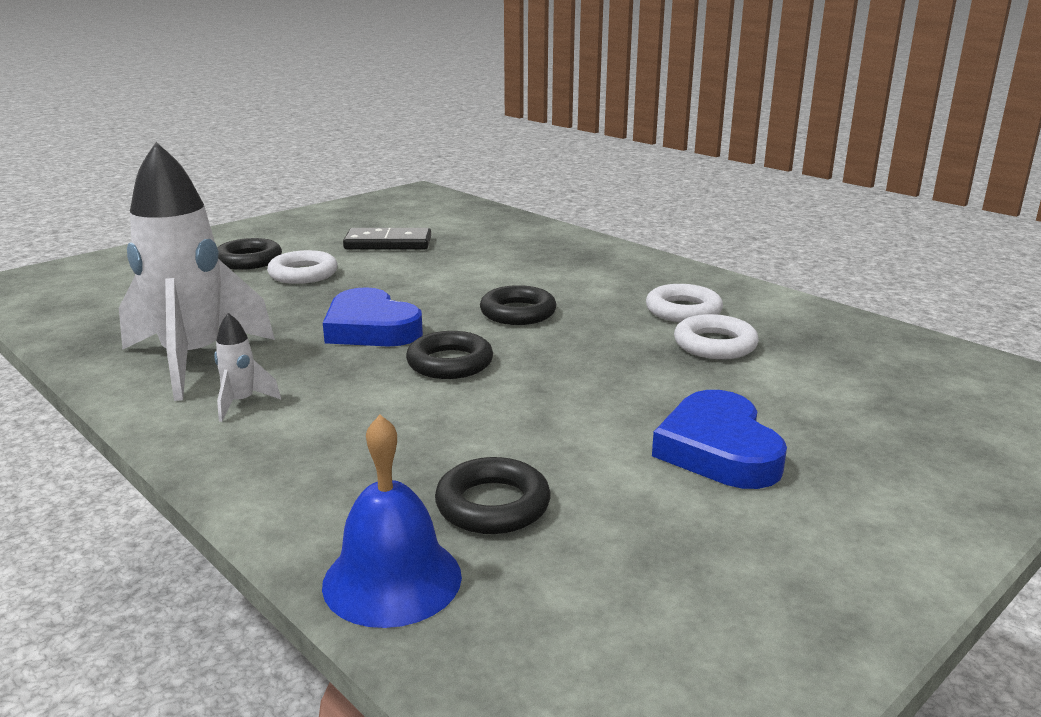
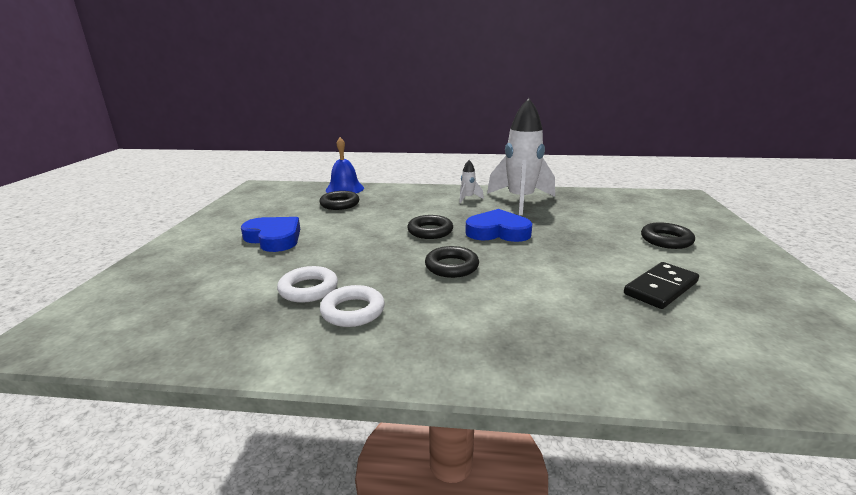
camera: 140 degrees right, 0 degrees up
white ring [267,250,338,284] -> none

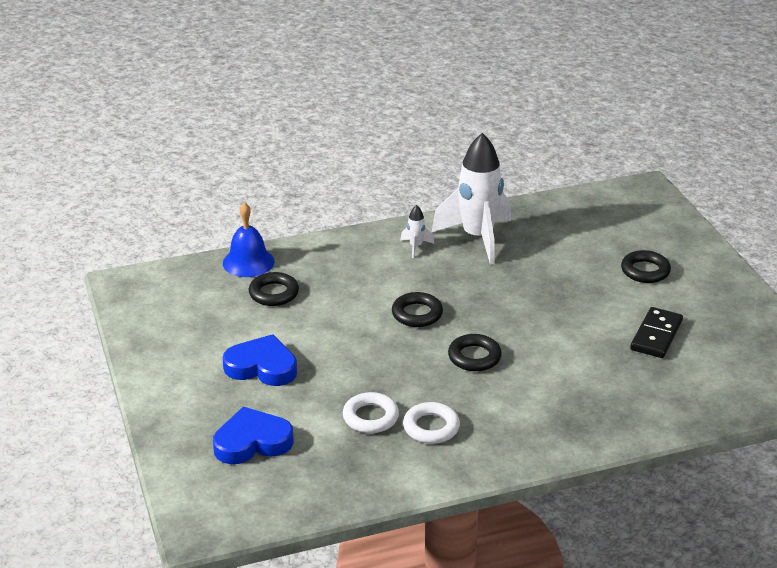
camera: 25 degrees left, 10 degrees up
blue heart [465,209,532,242] -> blue heart moved to [213,407,294,464]

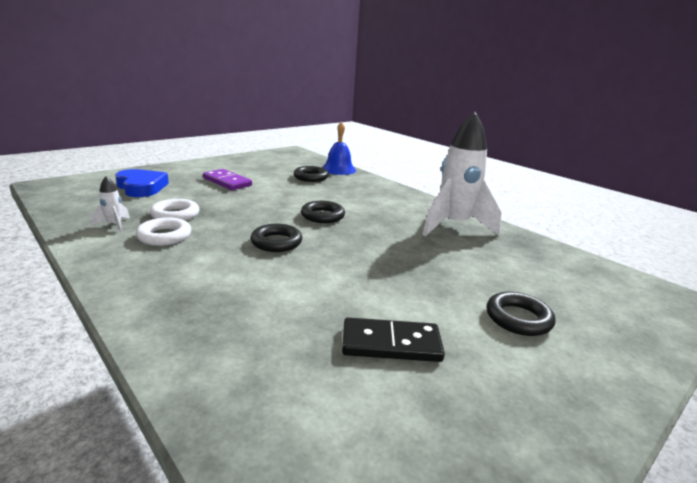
camera: 65 degrees right, 10 degrees down
blue heart [222,334,297,386] -> purple domino [203,169,252,190]
white rocket [400,205,434,258] -> white rocket moved to [92,176,130,232]

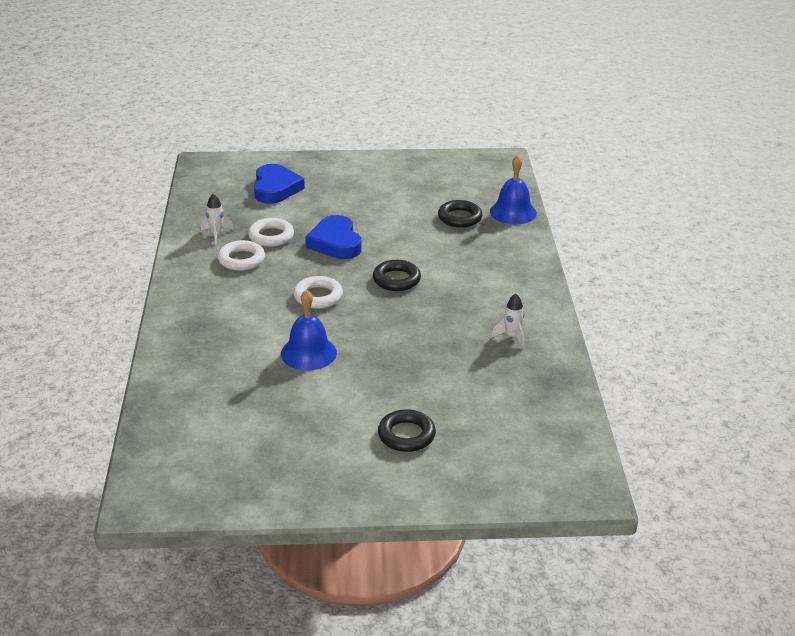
camera: 40 degrees right, 10 degrees up
purple domino [203,169,252,190] -> none
black ring [251,224,302,252] -> white ring [293,276,343,309]
black domino [342,317,445,362] -> none
white rocket [422,112,502,236] -> white rocket [491,293,525,349], size x0.41
none -> blue bell [281,290,337,370]
none -> blue heart [305,215,362,259]

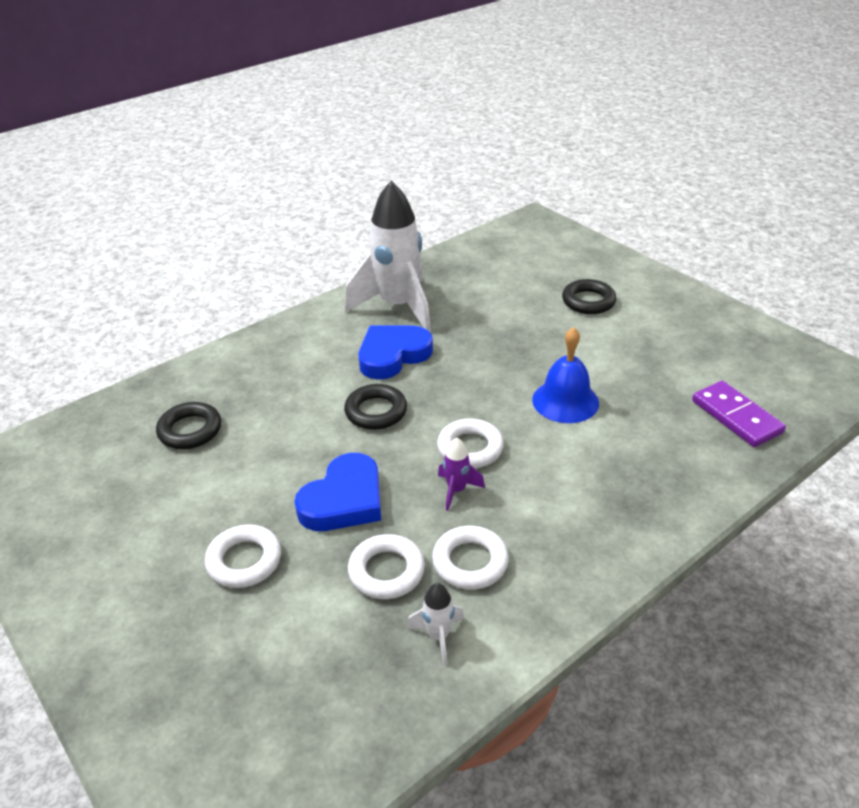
camera: 125 degrees left, 5 degrees up
blue heart [254,164,305,204] -> blue heart moved to [359,325,433,380]
blue bell [490,155,537,224] -> none
white rocket [491,293,525,349] -> white rocket [345,181,431,332], size x2.45
none -> white ring [205,524,281,588]
none -> purple rocket [438,438,485,511]
none -> purple domino [692,381,786,447]

